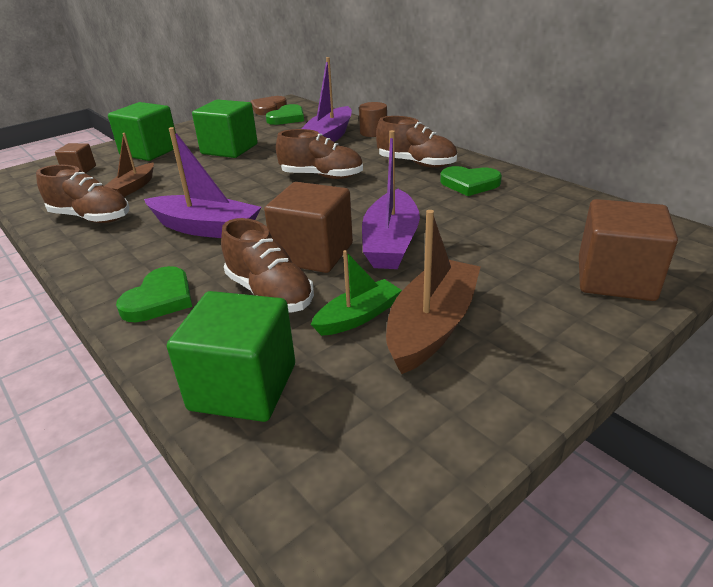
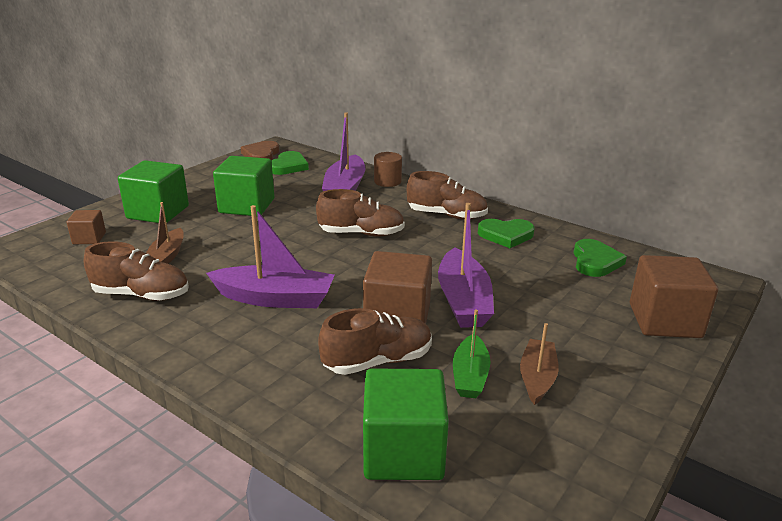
camera: 15 degrees left, 5 degrees down
green heart [116,266,192,322] -> green heart moved to [574,239,627,277]
brown shoe [221,218,314,312] -> brown shoe turned 60 degrees counterclockwise [318,308,432,375]
green boat [311,250,402,336] -> green boat turned 150 degrees clockwise [453,309,491,398]
brown boat [386,210,481,374] -> brown boat [520,323,559,405], size x0.61

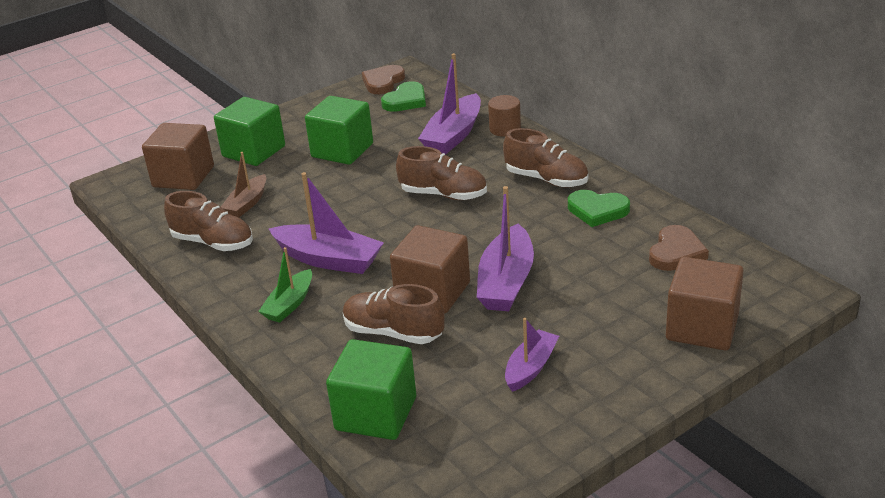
camera: 20 degrees right, 5 degrees up
brown cube [67,210,106,244] -> brown cube [142,123,214,190], size x1.89
brown shoe [318,308,432,375] -> brown shoe turned 150 degrees counterclockwise [343,284,445,344]
green boat [453,309,491,398] -> green boat moved to [258,247,312,323]
brown boat [520,323,559,405] -> purple boat [505,318,559,392]
green heart [574,239,627,277] -> brown heart [649,225,709,271]

